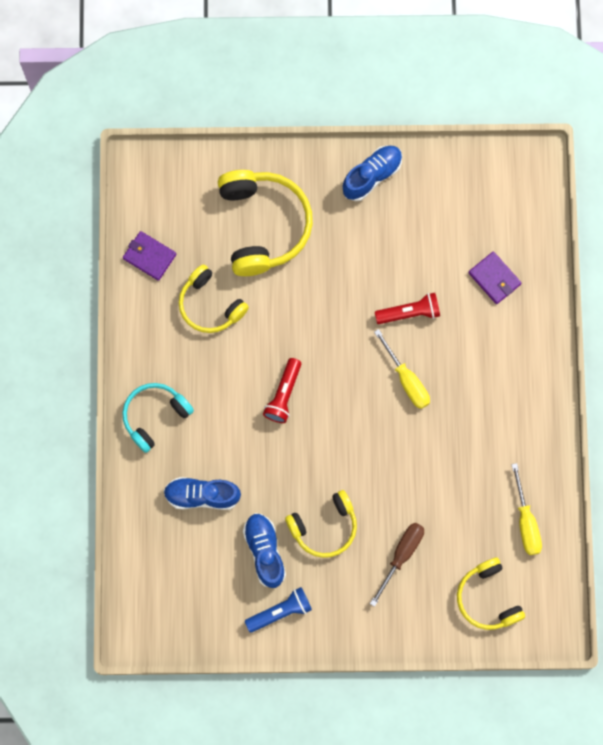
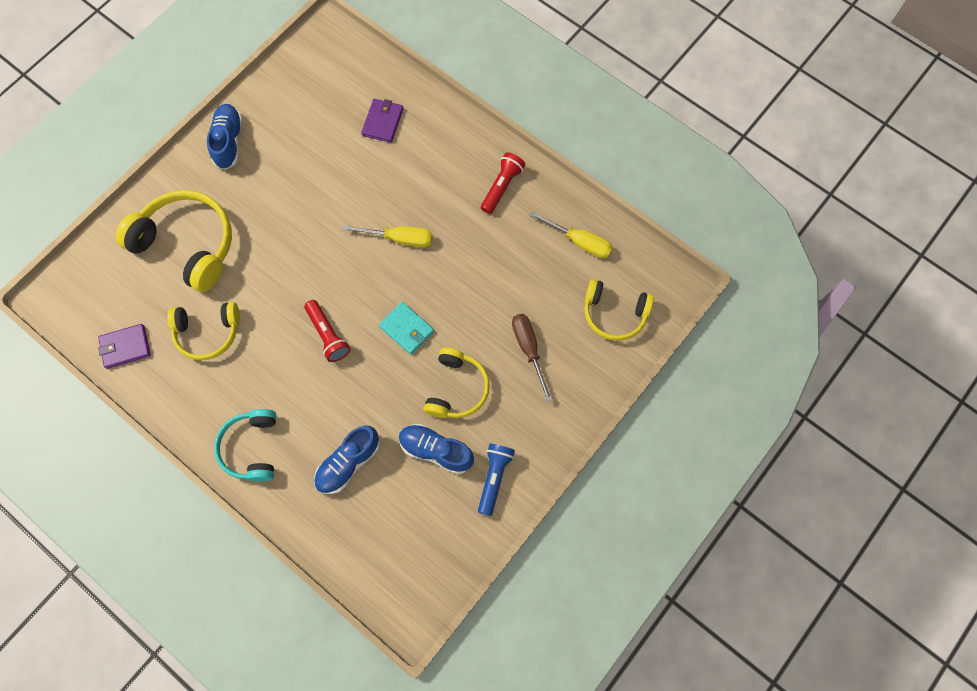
camera: 50 degrees left, 5 degrees down
red flashlight [375,293,440,324] -> red flashlight moved to [481,152,525,214]
purple wallet [468,251,521,304] -> purple wallet turned 75 degrees counterclockwise [361,99,404,143]
none -> turquoise wallet [379,302,434,355]

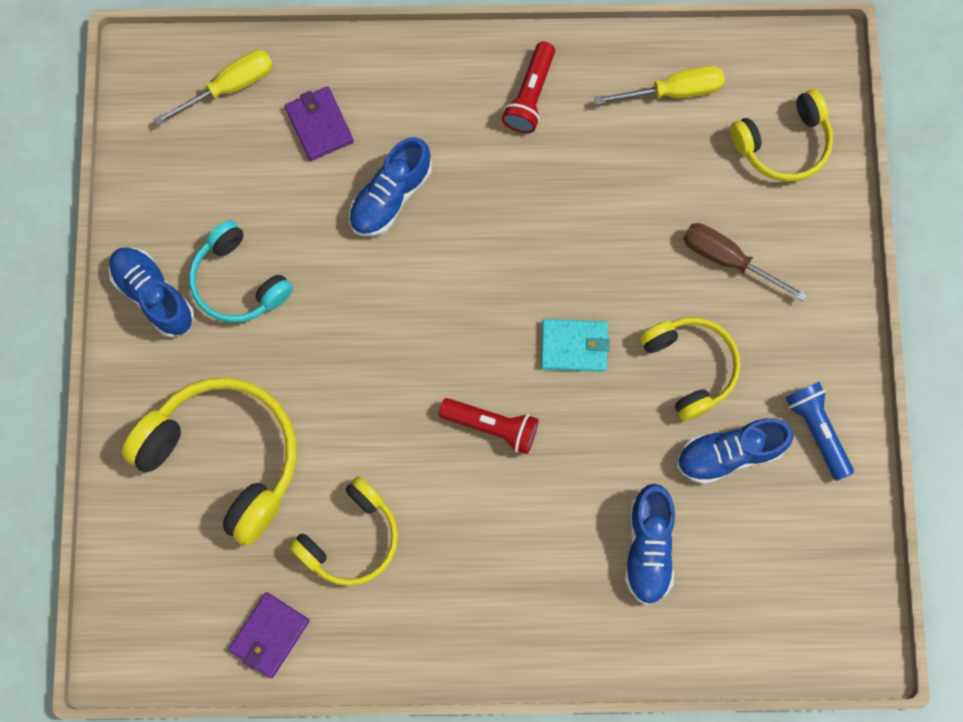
camera: 40 degrees left, 5 degrees up
yellow headphones [115,190,232,292] -> yellow headphones turned 45 degrees clockwise [122,377,297,546]
turquoise headphones [214,409,276,482] -> turquoise headphones moved to [189,220,293,323]
yellow screwdriver [343,225,432,247] -> yellow screwdriver moved to [153,50,273,126]
red flashlight [481,152,525,214] -> red flashlight turned 150 degrees counterclockwise [502,42,555,133]
none -> blue shoe [349,137,432,236]

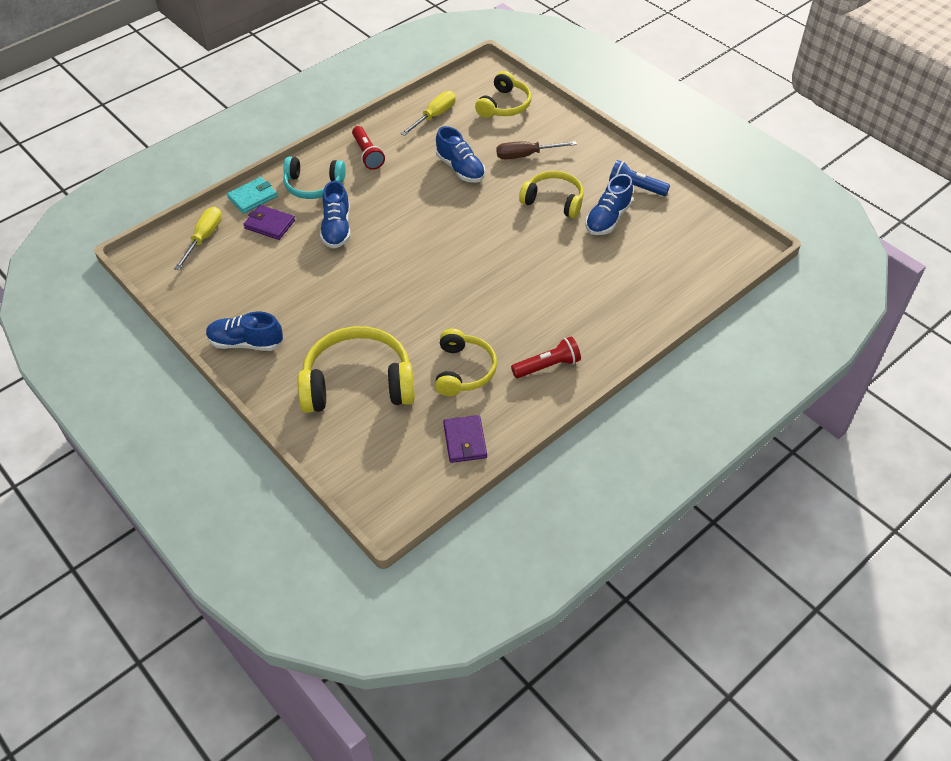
camera: 40 degrees left, 25 degrees down
turquoise headphones [189,220,293,323] -> turquoise headphones moved to [283,157,346,199]
red flashlight [439,398,539,454] -> red flashlight moved to [511,336,581,378]
turquoise wallet [541,319,610,372] -> turquoise wallet moved to [227,177,277,214]
blue shoe [625,484,675,605] -> blue shoe moved to [436,126,485,183]

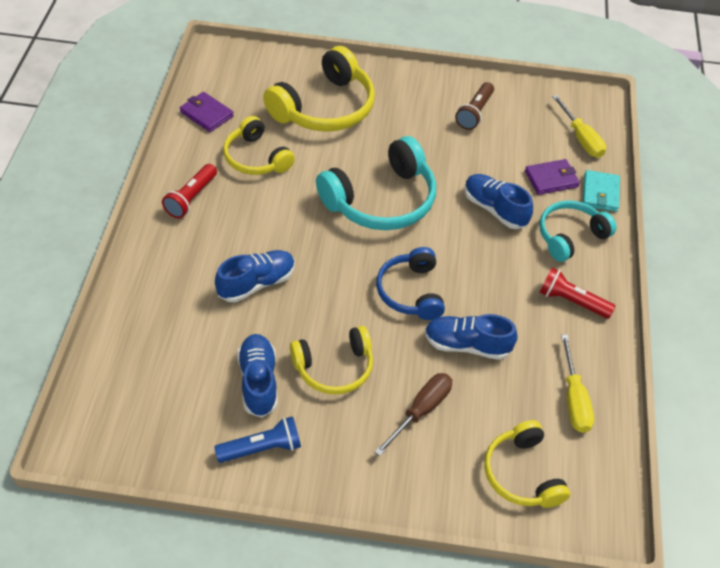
camera: 135 degrees right, 0 degrees up
blue shoe [206,312,283,351] -> blue shoe moved to [215,250,295,302]
none -> turquoise headphones [316,136,436,230]
none -> blue headphones [376,247,445,320]
none -> brown flashlight [455,82,494,130]

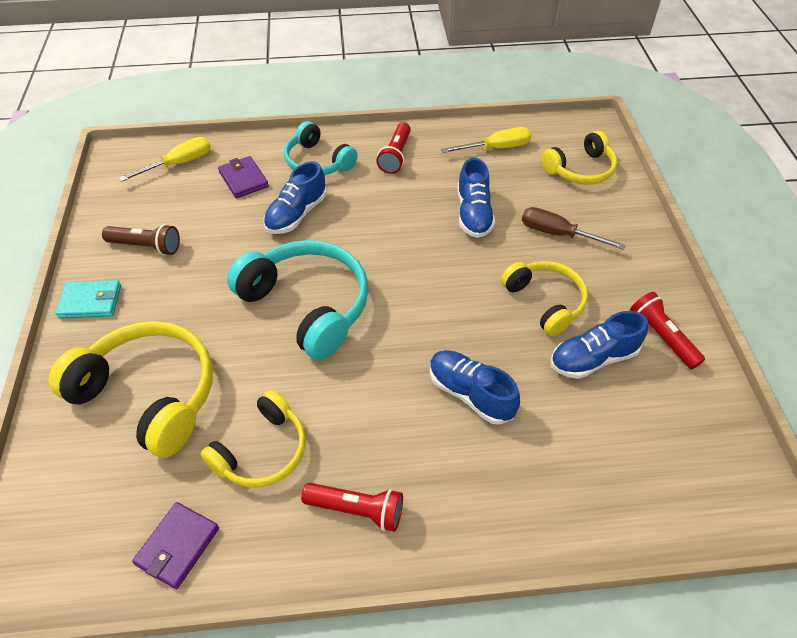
camera: 100 degrees left, 0 degrees up
blue flashlight [214,416,301,463] -> red flashlight [630,292,705,369]
blue headphones [376,247,445,320] -> none
turquoise wallet [583,170,620,212] -> turquoise wallet moved to [56,280,121,319]

